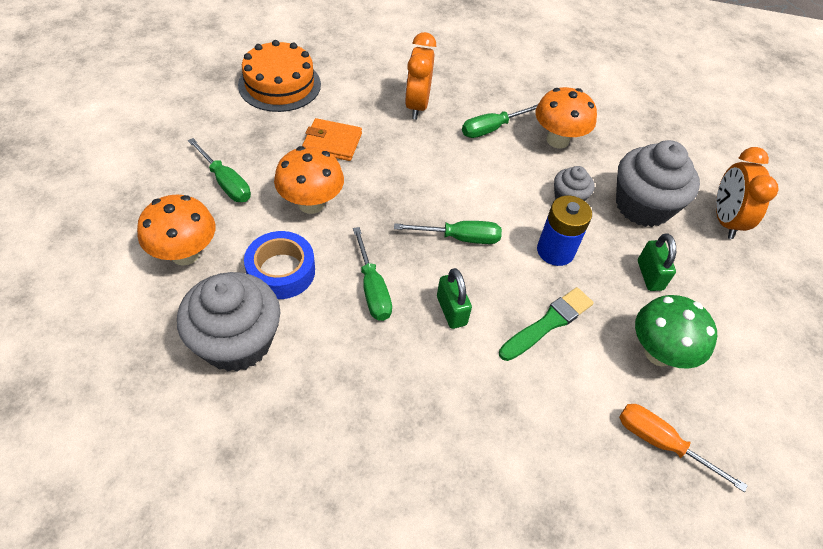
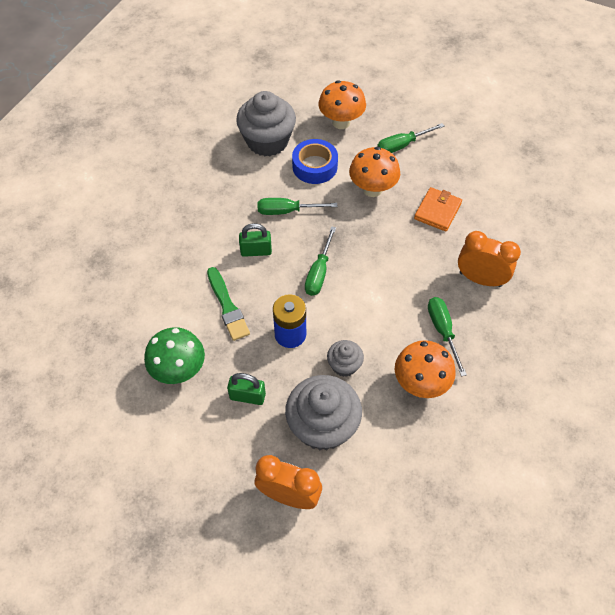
camera: 110 degrees right, 5 degrees up
orange cake [238,40,321,112] -> none
orange screwdriver [619,404,748,492] -> none

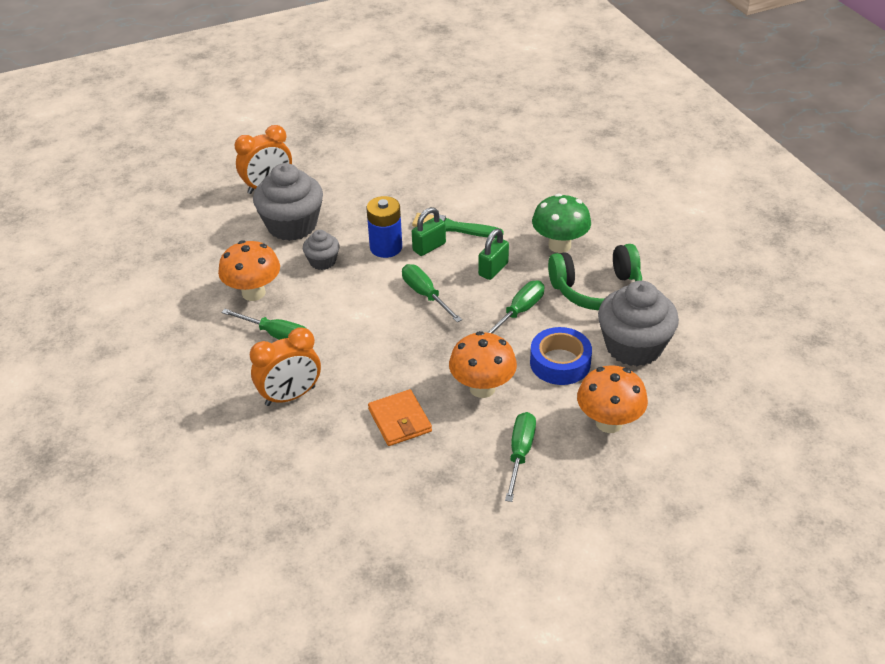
camera: 130 degrees right, 15 degrees down
green mushroom [144,327,205,384] -> green mushroom moved to [532,193,591,253]
green padlock [227,373,266,405] -> green padlock moved to [412,207,446,256]
none -> green headphones [548,244,642,310]

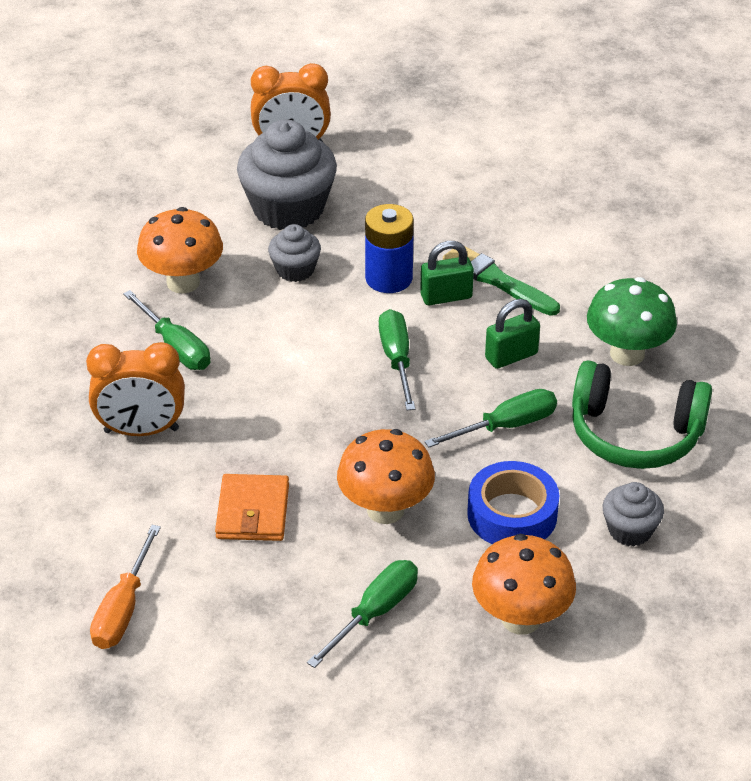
camera: 25 degrees right, 0 degrees up
grey cupcake [598,281,679,366] -> grey cupcake [603,482,664,546], size x0.51
none -> orange screwdriver [90,525,161,649]

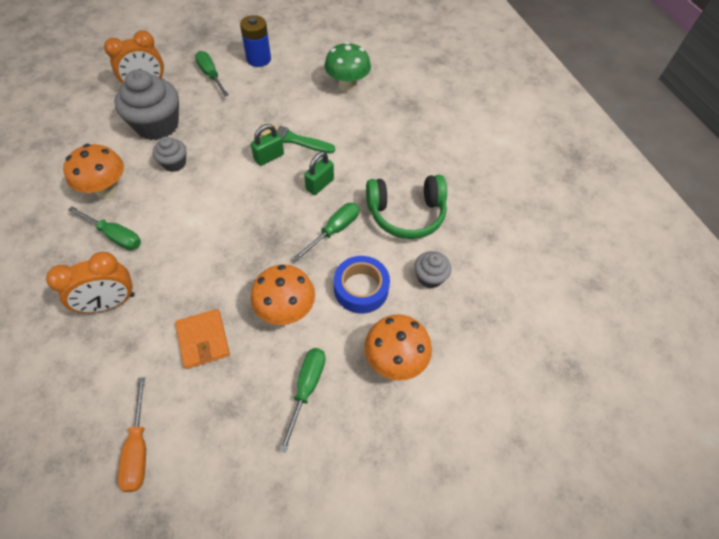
camera: 25 degrees left, 15 degrees up
blue battery [365,204,414,293] -> blue battery moved to [240,15,271,67]
green screwdriver [379,309,415,410] -> green screwdriver moved to [195,51,229,97]
green mushroom [587,277,677,366] -> green mushroom moved to [324,42,371,92]

